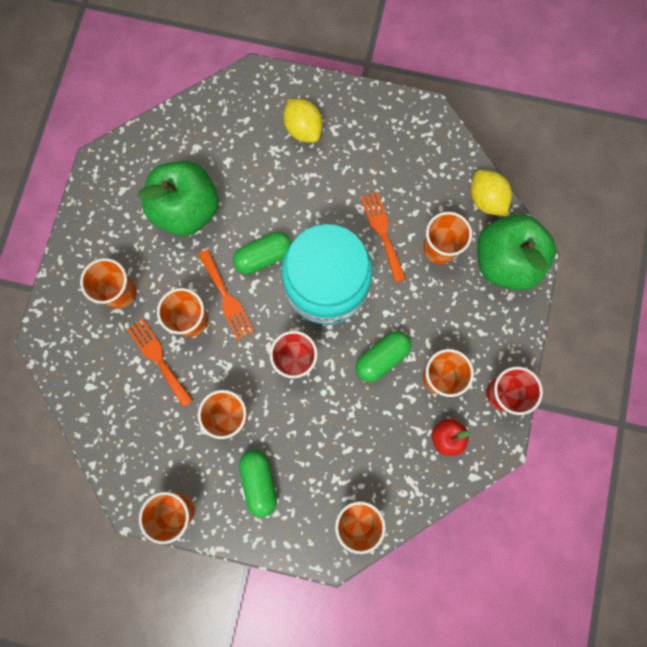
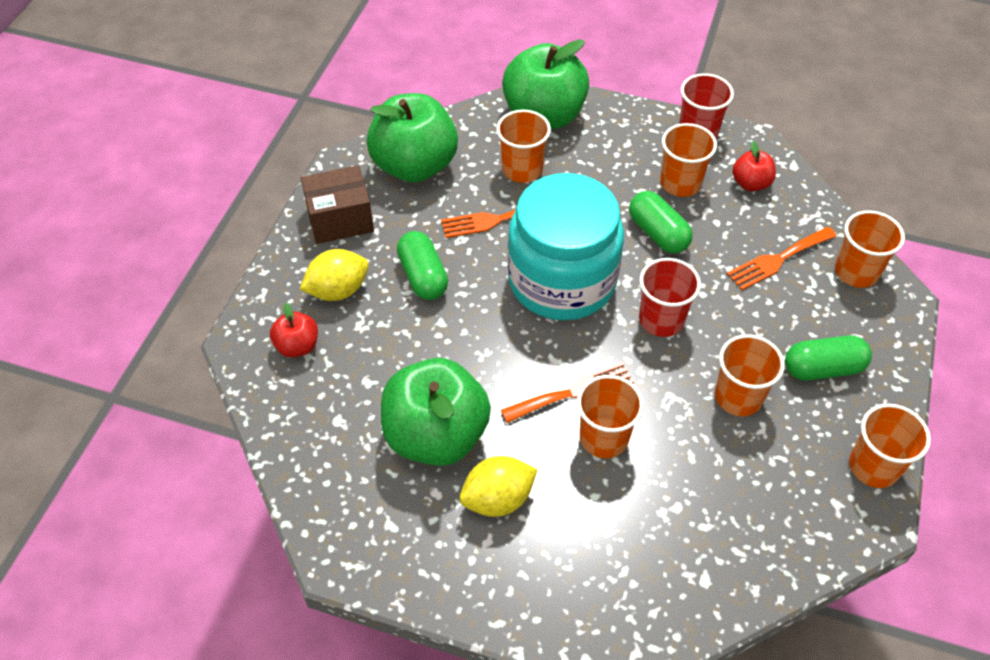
camera: 85 degrees left, 25 degrees down
orange cup [80,258,137,308] -> none
orange fork [127,318,193,407] -> orange fork moved to [727,227,837,290]
green capsule [233,232,291,274] -> green capsule moved to [397,231,448,300]
yellow lemon [471,170,512,216] -> yellow lemon moved to [460,456,538,517]
none -> red apple [270,303,318,358]
none -> brown box [301,165,374,244]
none -> green apple [367,93,458,183]

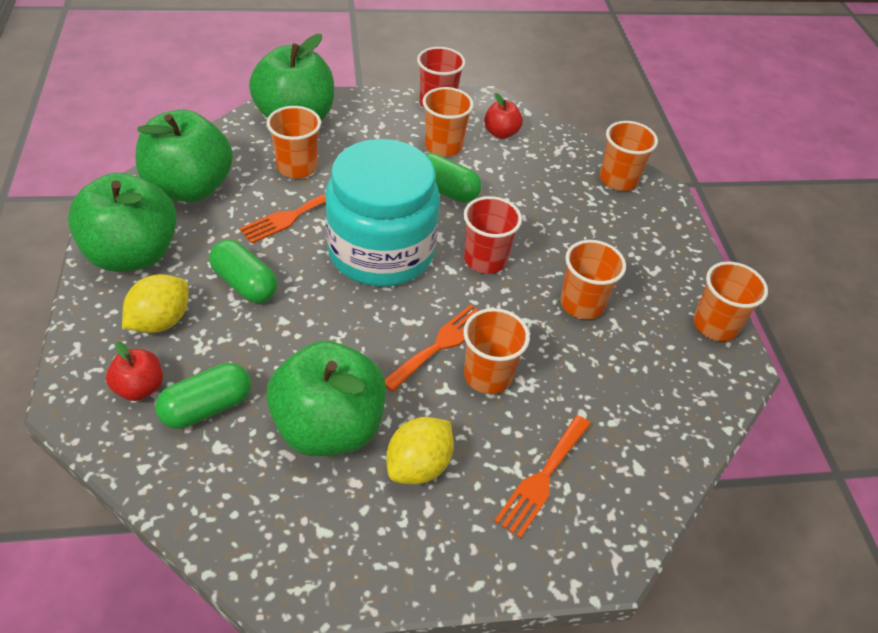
camera: 30 degrees left, 5 degrees down
brown box [301,165,374,244] -> green apple [68,173,177,272]
orange fork [727,227,837,290] -> orange fork moved to [494,415,591,538]
green capsule [785,335,872,381] -> green capsule moved to [155,363,251,429]

